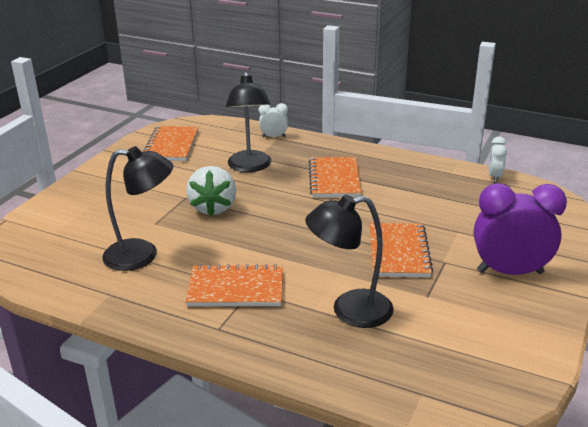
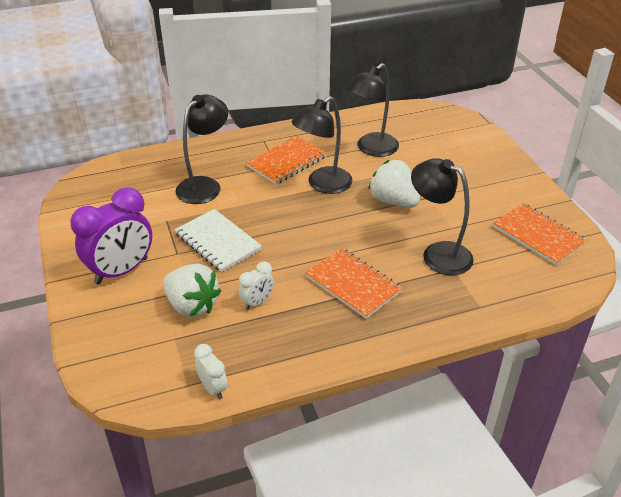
camera: 135 degrees right, 10 degrees up
white clock [259,103,288,137] -> white clock moved to [239,261,274,310]
orange notebook [369,223,433,277] -> white notebook [175,209,262,272]
none -> white strawberry [163,264,221,318]
none -> black lamp [292,96,353,194]

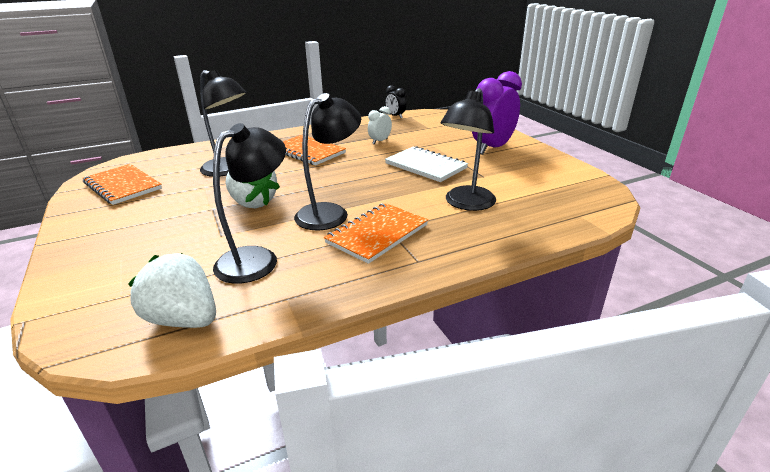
camera: 175 degrees right, 10 degrees down
white strawberry [163,264,221,318] -> white strawberry moved to [128,253,216,328]
white clock [194,344,228,399] -> black clock [385,85,406,118]

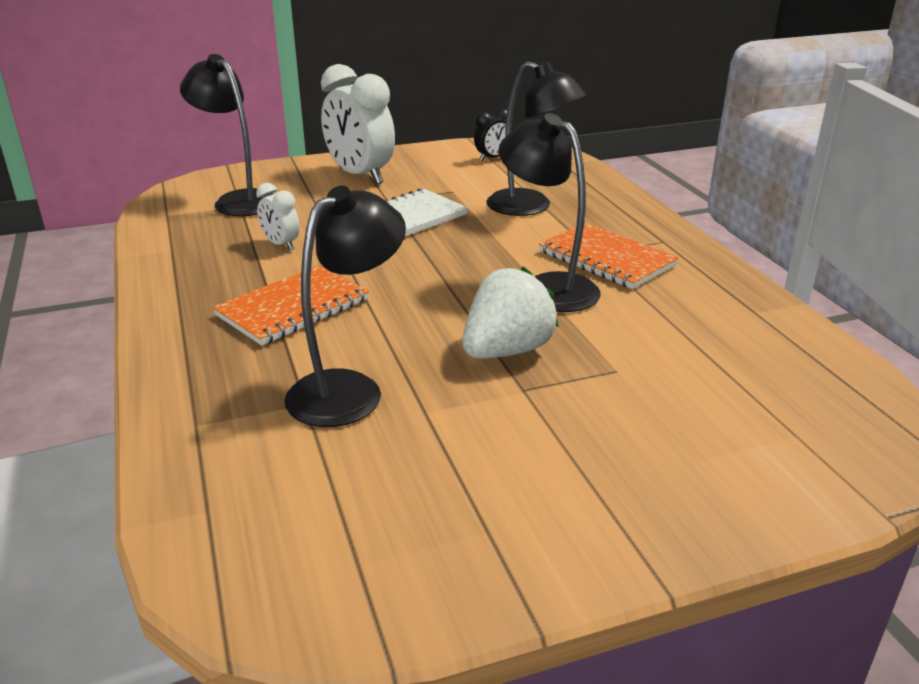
camera: 85 degrees left, 0 degrees up
orange notebook [83,164,162,205] -> none
white strawberry [128,253,216,328] -> none
black lamp [213,123,286,284] -> black lamp moved to [180,54,273,216]
black clock [385,85,406,118] -> black clock moved to [474,108,512,161]
purple clock [472,71,522,154] -> white clock [321,64,395,184]

